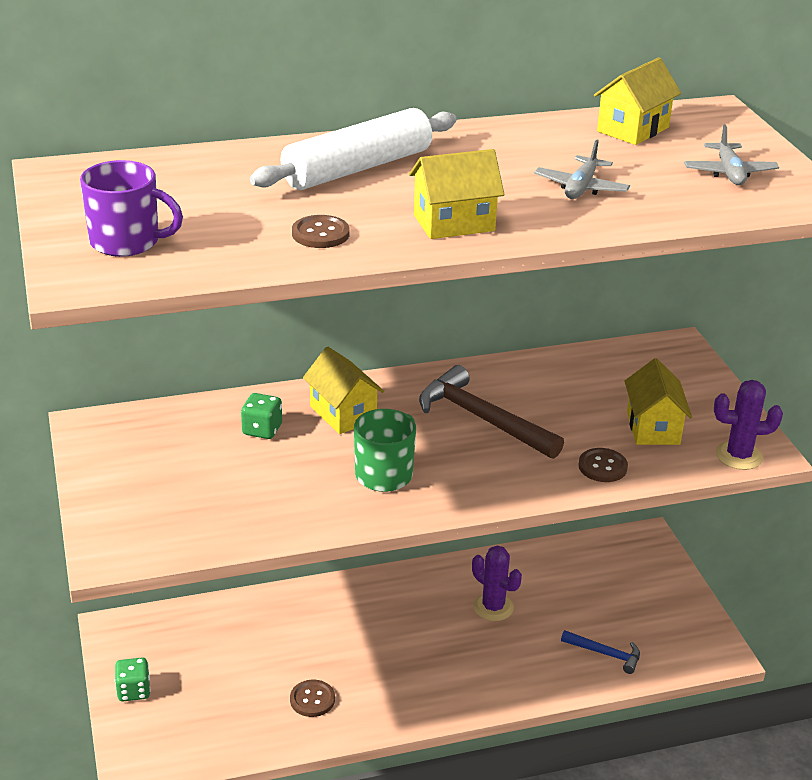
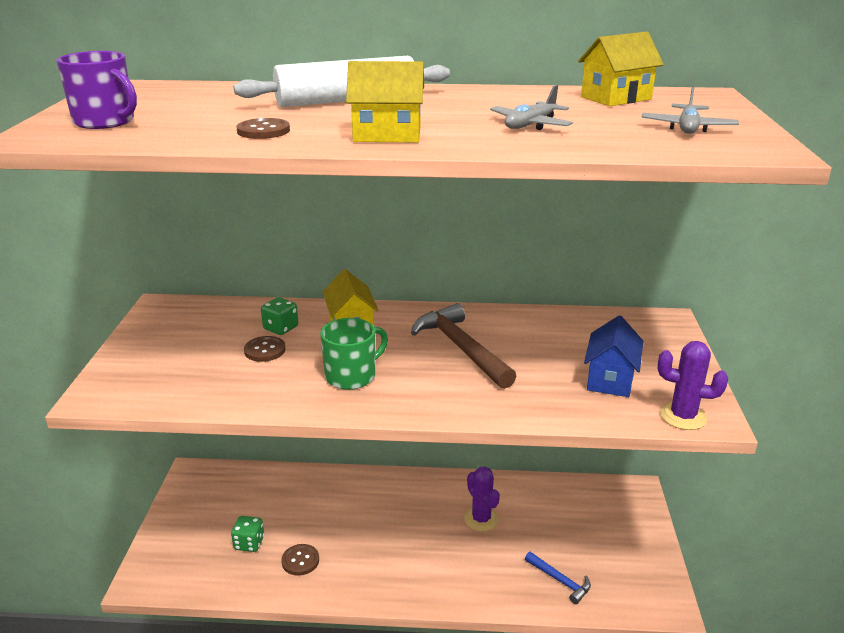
camera: 20 degrees right, 5 degrees down
green dice [115,657,151,701] -> green dice moved to [231,516,264,552]
brown button [578,448,628,482] -> brown button moved to [244,336,286,362]
yellow house [625,358,692,445] -> blue house [584,315,643,397]

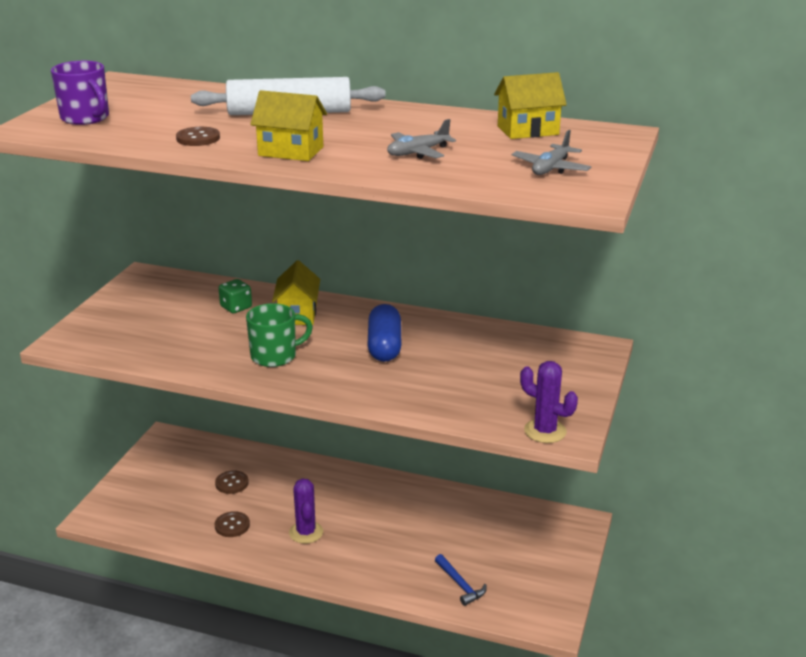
camera: 15 degrees right, 0 degrees up
green dice [231,516,264,552] -> none
brown button [244,336,286,362] -> brown button moved to [215,470,249,494]
brown hammer [411,303,516,389] -> blue capsule [368,304,401,362]
purple cactus [464,467,500,531] -> purple cactus moved to [289,478,323,544]
blue house [584,315,643,397] -> none

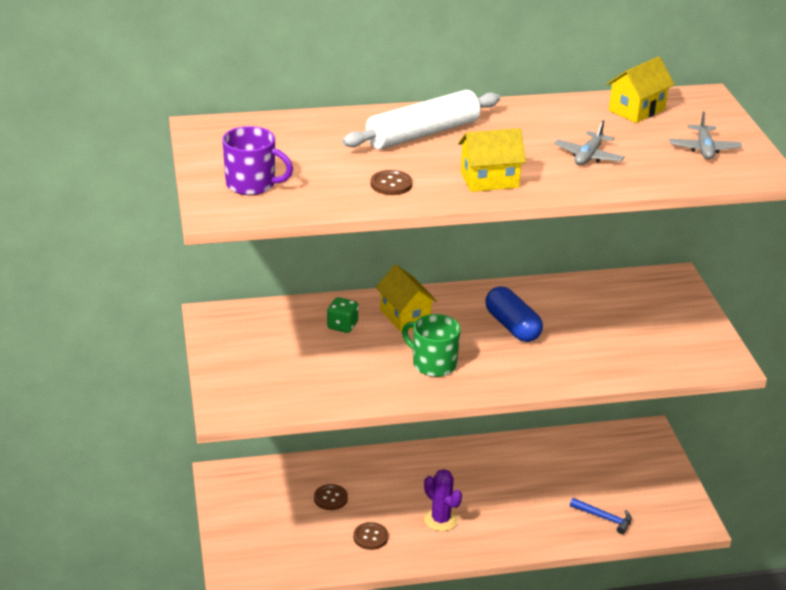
camera: 30 degrees left, 5 degrees up
green mug [246,303,313,367] -> green mug turned 90 degrees counterclockwise [402,314,461,377]
purple cactus [520,361,578,443] -> none

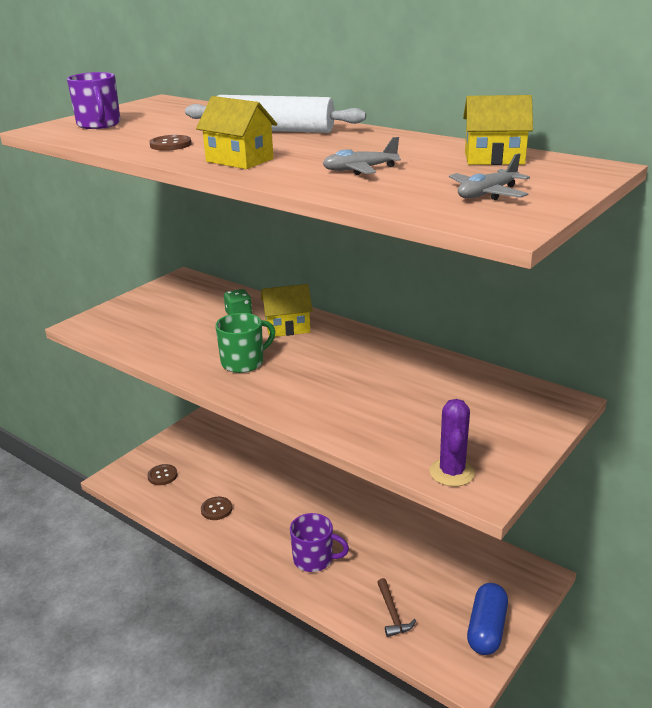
camera: 50 degrees right, 5 degrees down
brown button [314,484,348,510] -> brown button moved to [147,464,178,485]
yellow house [376,264,437,332] -> yellow house turned 60 degrees clockwise [261,284,313,337]
green mug [402,314,461,377] -> green mug turned 60 degrees clockwise [215,313,275,373]
purple cactus [424,469,462,531] -> purple cactus moved to [430,399,475,487]
blue capsule [485,286,543,342] -> blue capsule moved to [467,583,508,655]
blue hammer [570,498,632,534] -> brown hammer [377,578,416,637]
none -> purple mug [290,513,349,572]

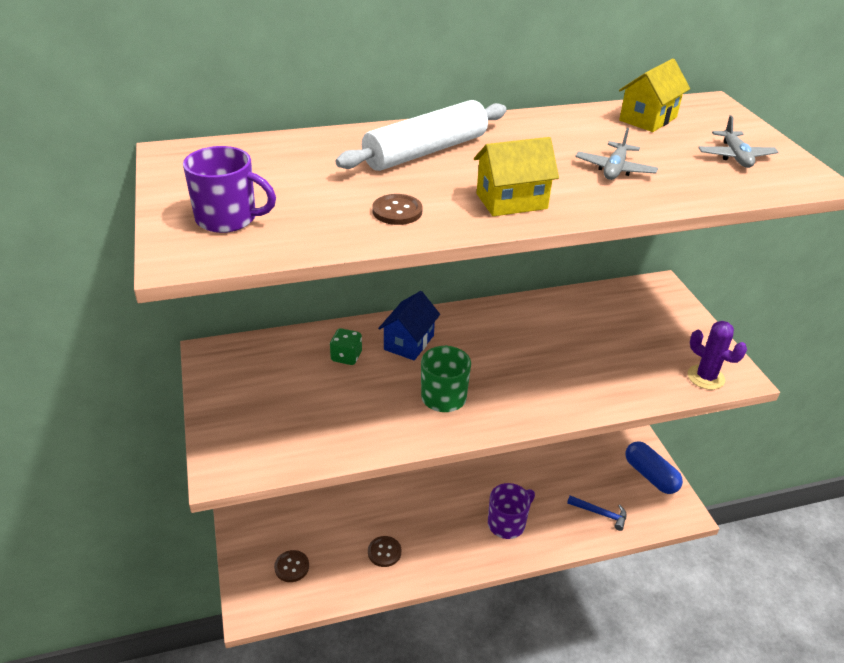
camera: 55 degrees left, 10 degrees up
yellow house [261,284,313,337] -> blue house [378,291,440,360]
brown hammer [377,578,416,637] -> blue hammer [567,495,626,531]

